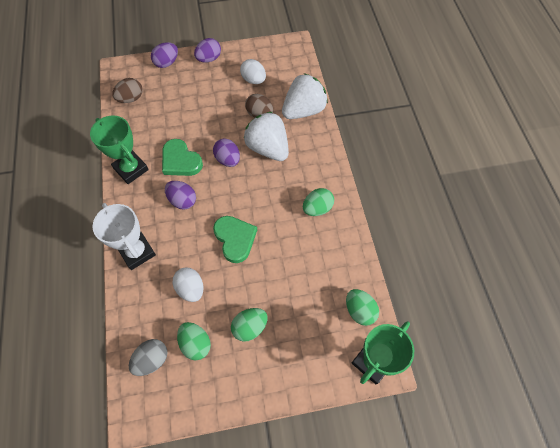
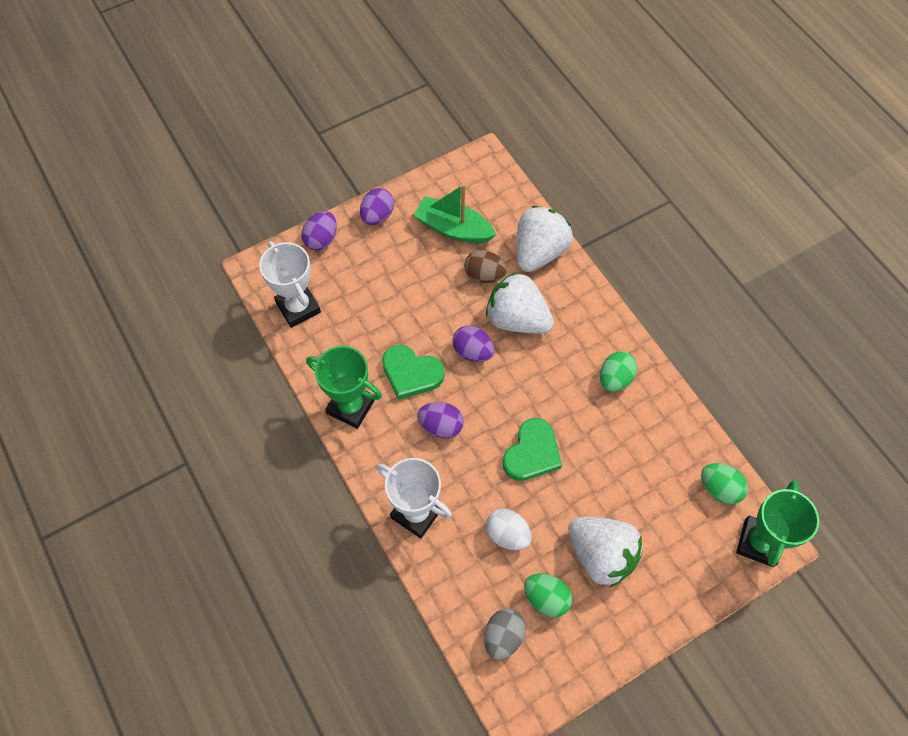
camera: 20 degrees left, 0 degrees up
brown egg [112,78,143,103] -> white trophy [259,241,321,328]
green heart [213,216,257,263] -> green heart turned 75 degrees clockwise [503,418,562,481]
green egg [231,308,268,342] -> white strawberry [568,517,642,588]
white egg [240,59,266,84] -> green boat [413,184,496,243]

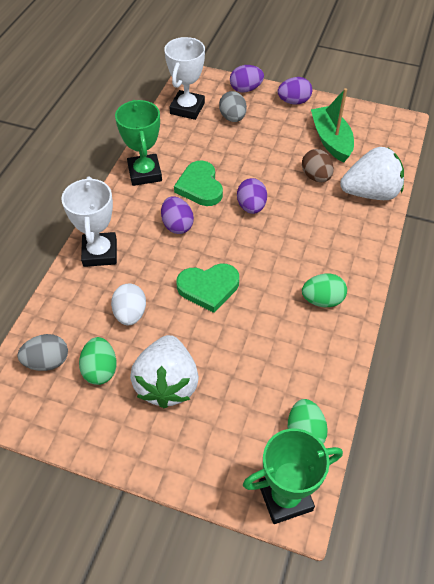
camera: 50 degrees right, 10 degrees down
white strawberry [486,272,554,334] -> none
none -> grey egg [219,91,247,122]

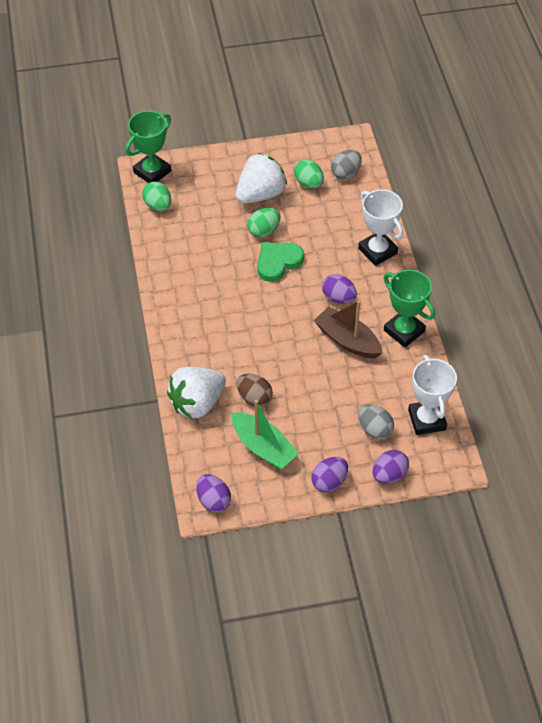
camera: 150 degrees right, 0 degrees up
white egg [111,283,146,325] -> none
white strawberry [130,335,199,408] -> white strawberry turned 75 degrees clockwise [236,153,287,204]
green heart [174,160,223,206] -> brown boat [314,301,382,358]
purple egg [237,178,267,214] -> purple egg moved to [196,474,231,512]
green egg [302,273,347,307] -> green egg moved to [247,208,281,238]

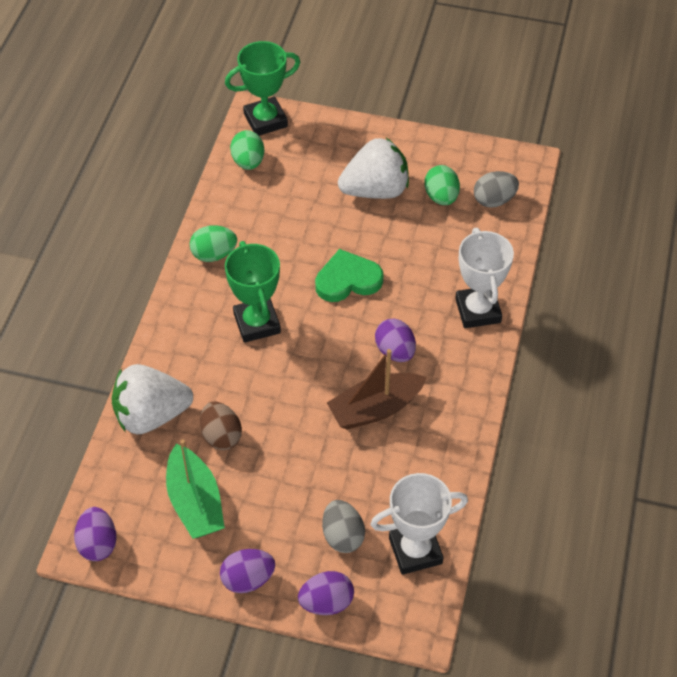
camera: 25 degrees right, 0 degrees up
green egg [247,208,281,238] -> green egg moved to [190,225,237,262]
brown boat [314,301,382,358] -> brown boat turned 90 degrees counterclockwise [327,349,427,430]
green trophy [384,270,435,347] -> green trophy moved to [225,241,281,343]
white trophy [408,355,457,435] -> white trophy turned 60 degrees clockwise [370,473,468,575]

